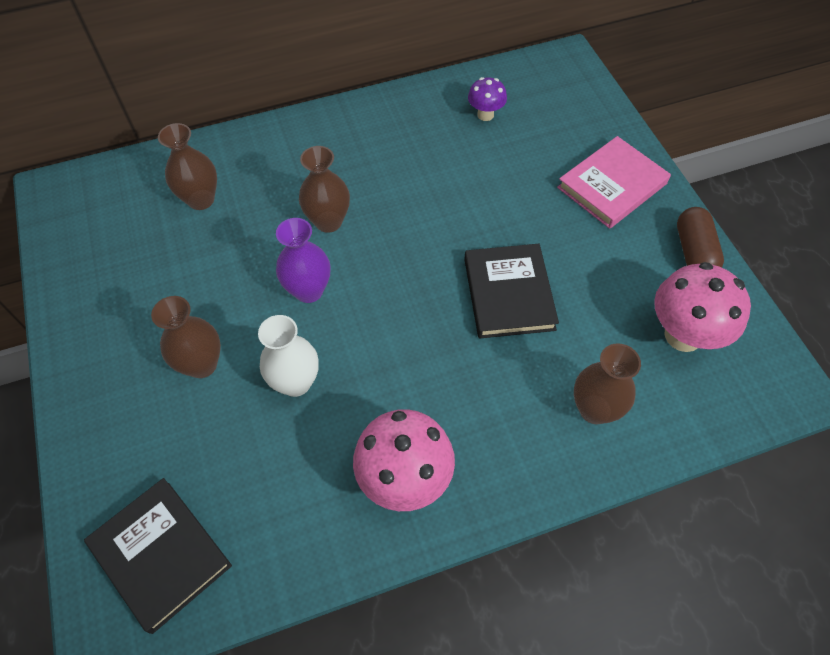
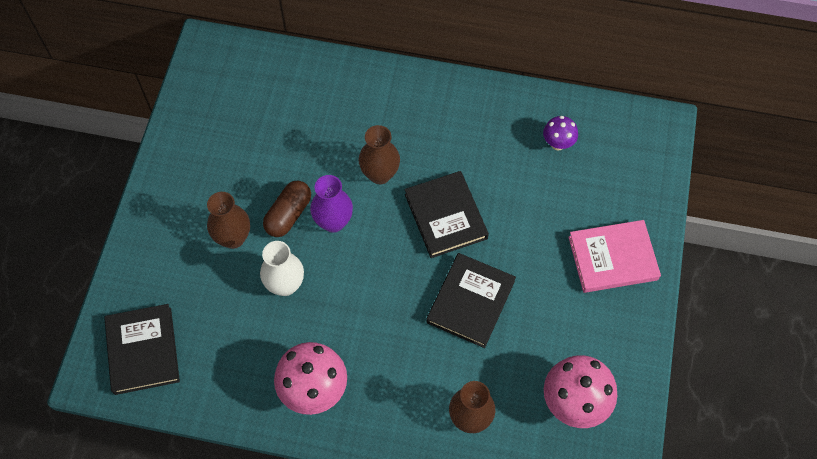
camera: 30 degrees right, 5 degrees up
brown vase [158,123,217,210] -> none
brown capsule [677,207,724,267] -> brown capsule moved to [263,181,311,237]
none -> black book [405,171,489,258]

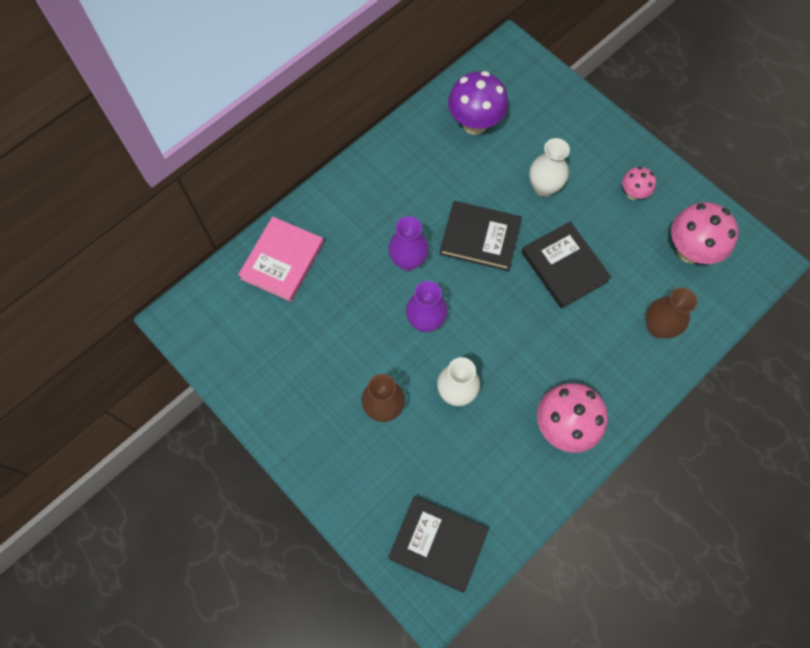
camera: 55 degrees left, 5 degrees up
brown capsule [263,181,311,237] -> none
brown vase [358,125,400,184] -> purple vase [388,216,429,271]
purple mushroom [543,116,578,151] -> purple mushroom [448,71,508,135], size x1.84
pink book [568,220,661,293] -> pink book moved to [238,216,324,302]
none -> white vase [529,138,570,197]
none -> pink mushroom [622,167,656,200]

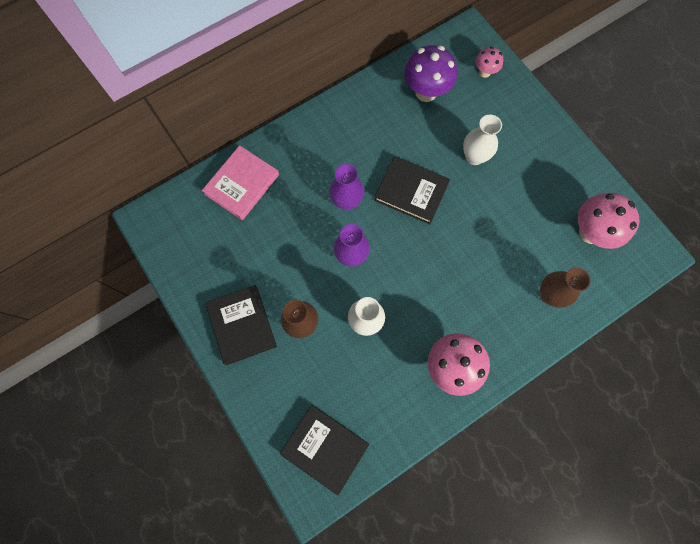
camera: 10 degrees right, 5 degrees up
black book [522,221,611,309] -> black book moved to [205,285,277,365]
pink mushroom [622,167,656,200] -> pink mushroom moved to [476,47,503,78]

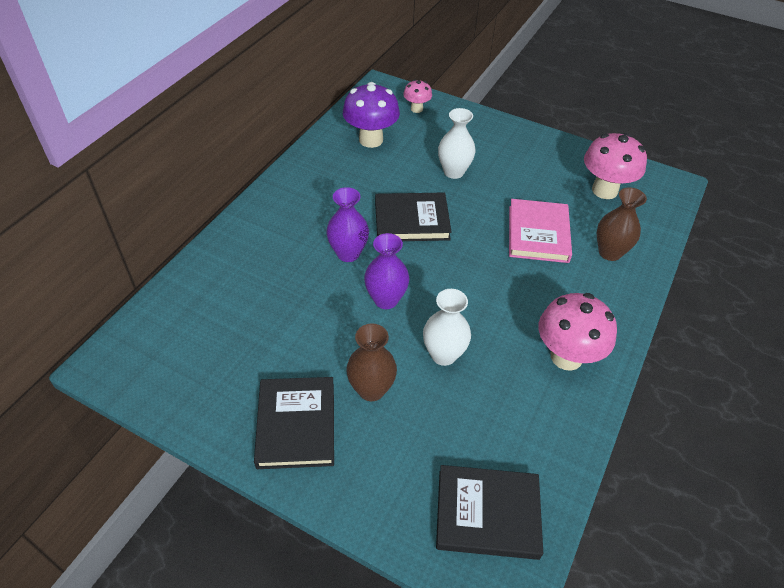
camera: 30 degrees left, 25 degrees down
pink book [202,145,279,220] -> pink book moved to [509,199,572,263]
black book [205,285,277,365] -> black book turned 45 degrees clockwise [254,377,334,469]

